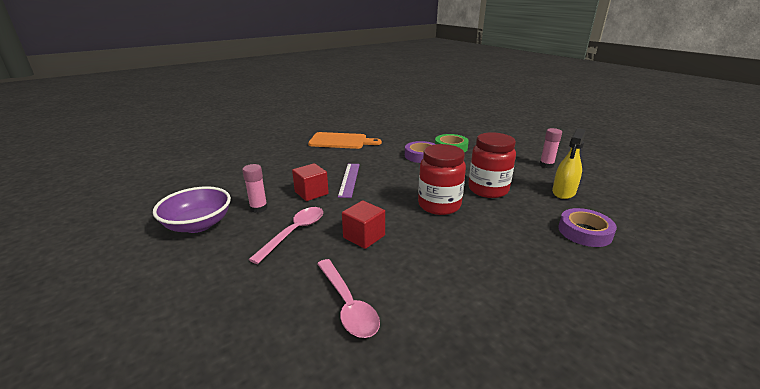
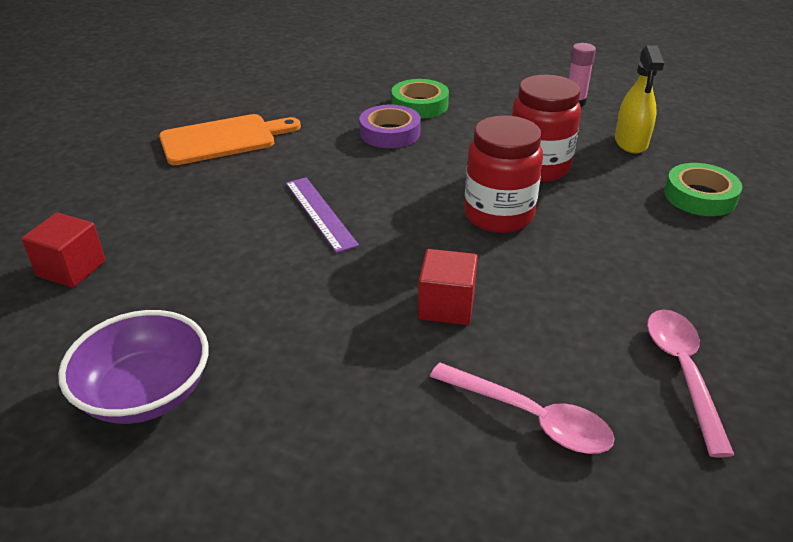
camera: 30 degrees left, 10 degrees up
pink glue stick [242,164,267,213] -> none
pink spoon [248,207,323,264] -> pink spoon moved to [647,310,734,457]
red cube [292,163,329,201] -> red cube moved to [21,213,106,288]
purple tape [558,208,617,247] -> green tape [664,163,742,216]

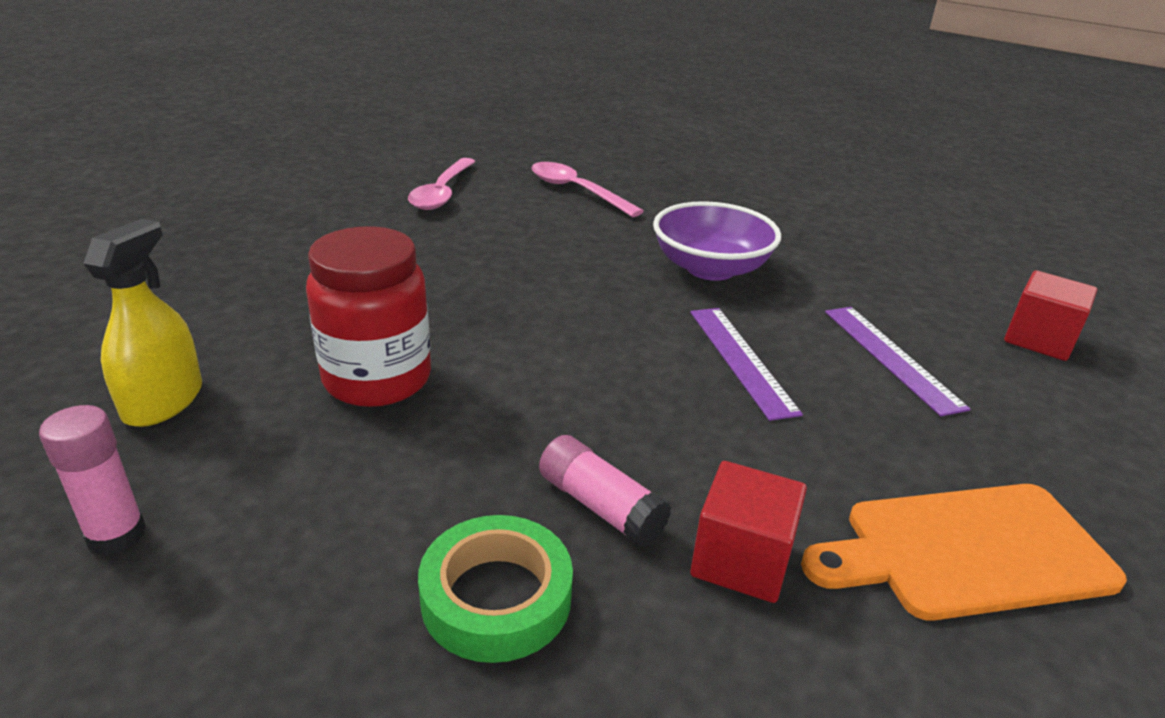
camera: 170 degrees left, 5 degrees down
purple bowl [58,310,209,424] -> purple bowl moved to [653,201,781,281]
purple tape [359,105,421,148] -> pink glue stick [539,435,671,547]
red cube [418,249,478,325] -> red cube moved to [690,461,807,603]
red jar [464,115,543,233] -> none
green tape [664,163,742,216] -> none
none -> purple ruler [825,307,970,416]

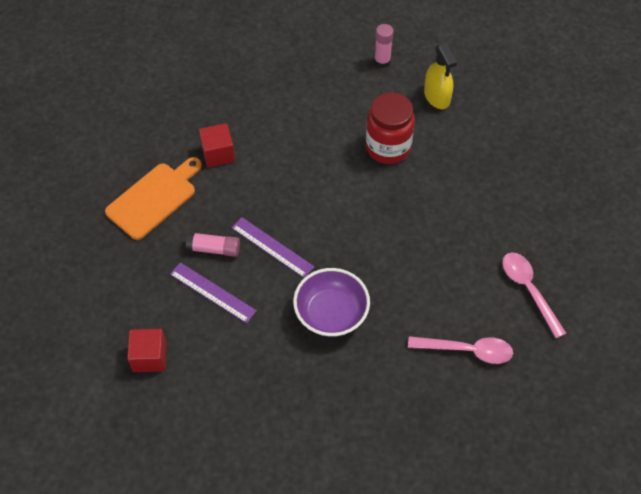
camera: 145 degrees right, 25 degrees up
green tape [418,515,573,663] -> none
pink glue stick [539,435,671,547] -> pink glue stick moved to [186,232,240,257]

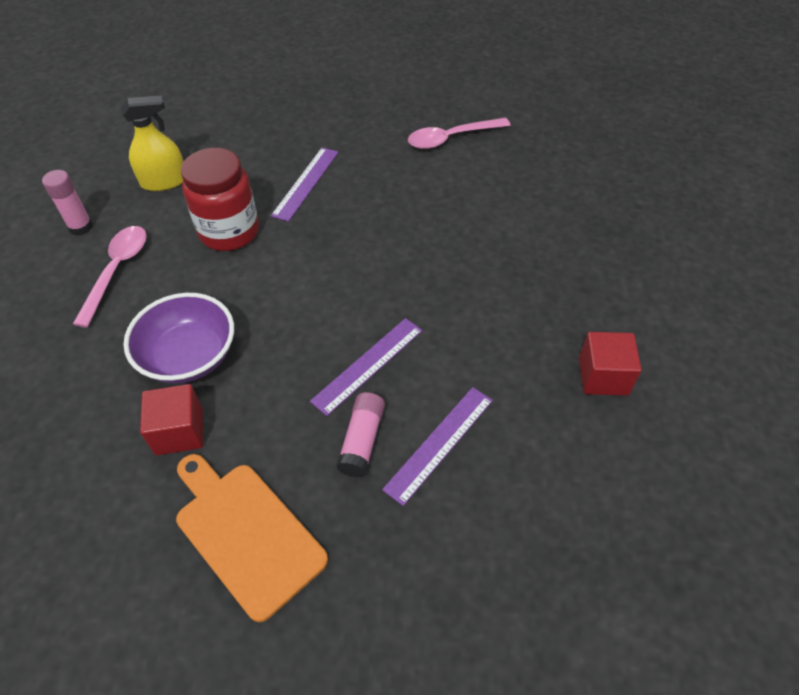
camera: 85 degrees left, 5 degrees down
red cube [127,329,167,372] -> red cube moved to [579,332,642,396]
purple bowl [293,268,370,337] -> purple bowl moved to [123,293,234,384]
pink spoon [408,336,513,364] -> pink spoon moved to [73,226,147,328]
none -> purple ruler [271,147,339,222]

